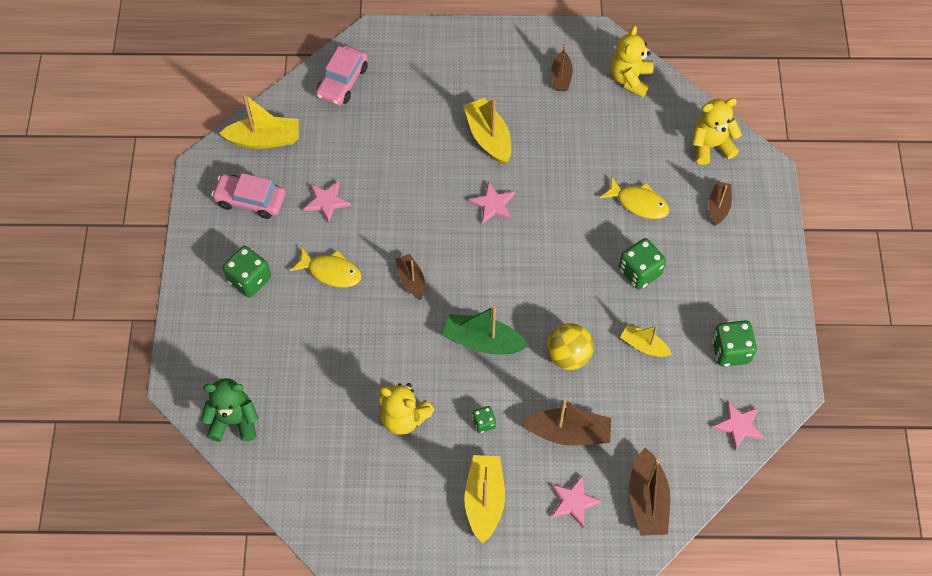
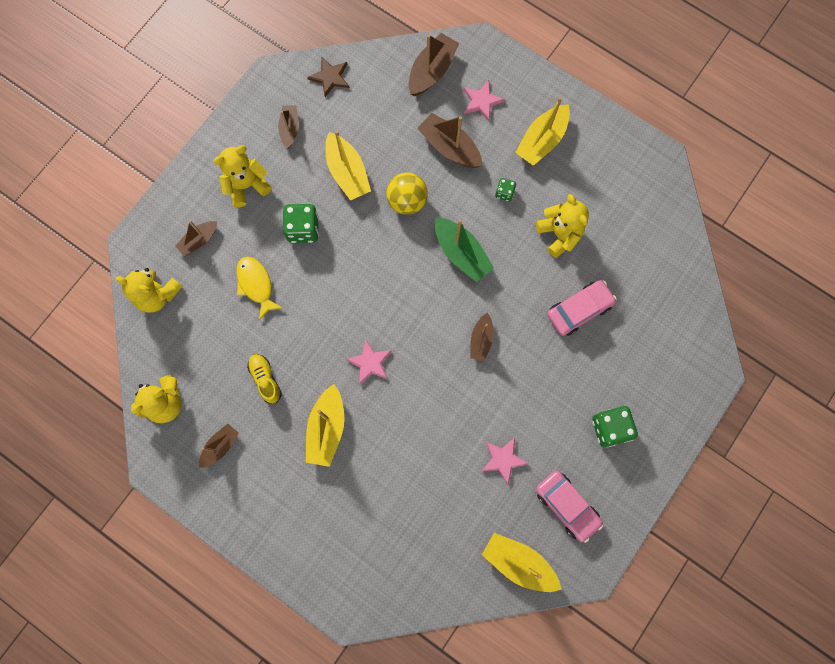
camera: 145 degrees left, 15 degrees up
green teddy bear [201,378,258,442] -> none
yellow fish [290,248,361,288] -> none
pink car [316,45,368,105] -> pink car moved to [547,280,617,336]
yellow boat [620,325,672,357] -> yellow boat [325,130,371,201], size x1.61
green dice [712,320,757,367] -> brown boat [278,105,299,148]
pink star [712,401,765,450] -> brown star [307,57,350,97]
none -> yellow teddy bear [213,145,272,208]
none -> yellow shoe [247,354,282,404]

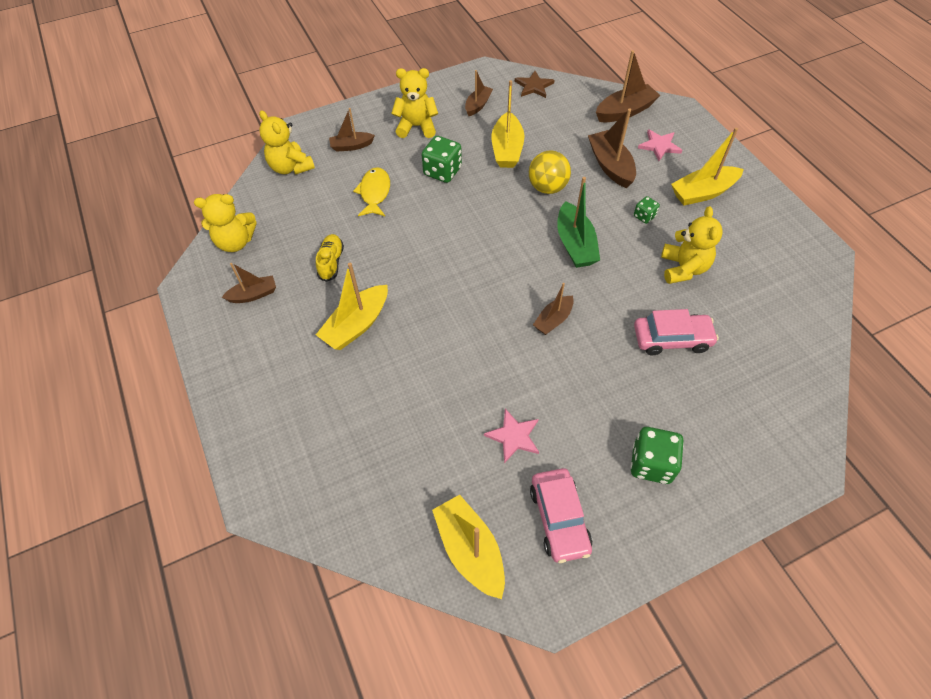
camera: 30 degrees right, 20 degrees down
pink star [346,339,392,385] -> none

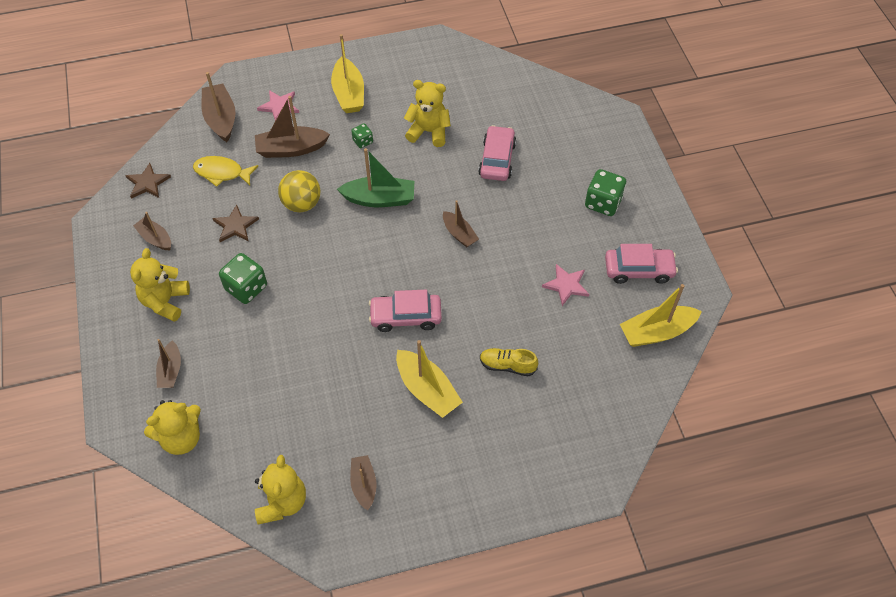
camera: 80 degrees left, 0 degrees up
yellow shoe [316,234,344,282] -> yellow shoe moved to [480,348,538,376]
yellow fish [353,167,390,216] -> yellow fish moved to [193,156,258,187]
yellow boat [491,80,524,168] -> brown star [212,204,259,242]
none -> pink car [369,290,442,332]

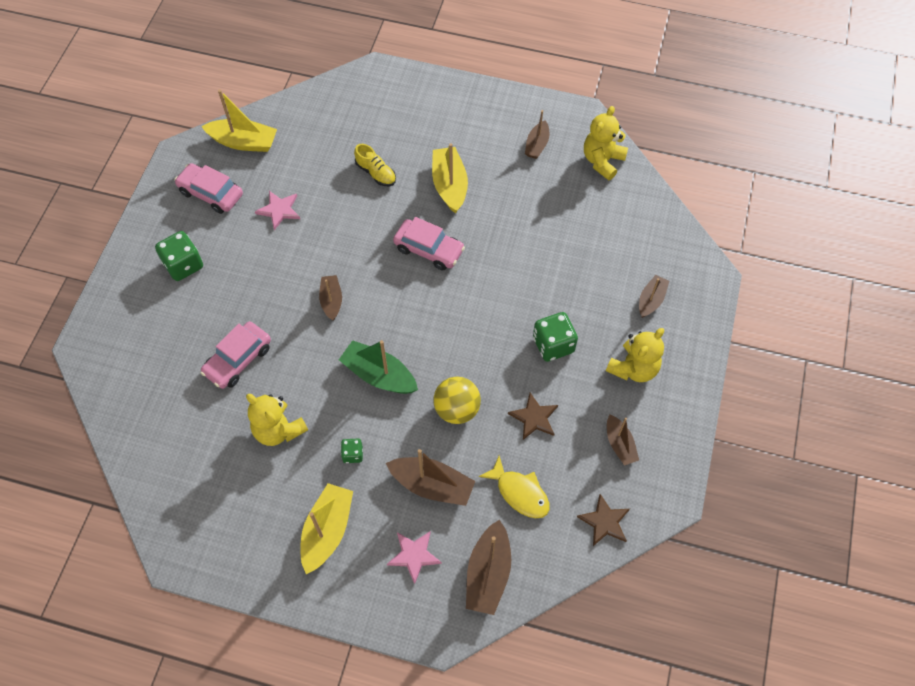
camera: 150 degrees left, 5 degrees up
yellow teddy bear [144,400,201,455] -> none

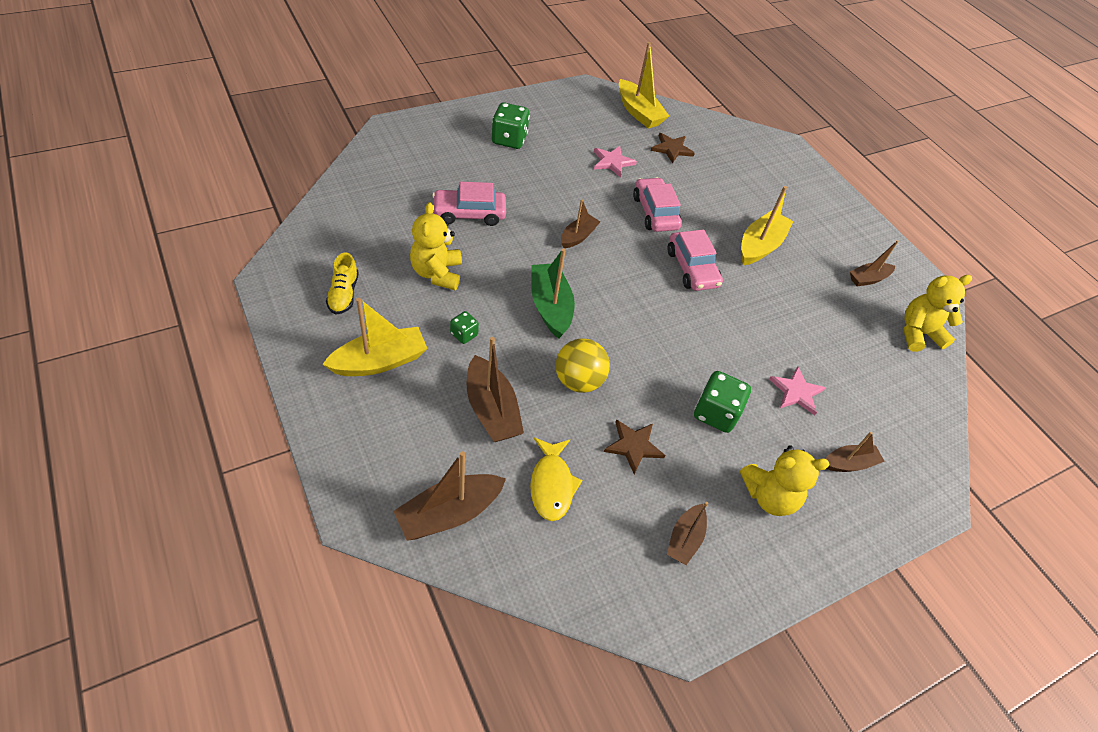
camera: 40 degrees right, 10 degrees down
pink car [174,163,243,214] -> pink car moved to [633,177,682,232]
yellow shoe [354,144,396,186] -> yellow shoe moved to [326,252,359,315]
pink star [387,531,442,584] -> pink star moved to [769,366,826,415]
brown star [577,494,630,546] -> brown star moved to [651,133,695,164]

